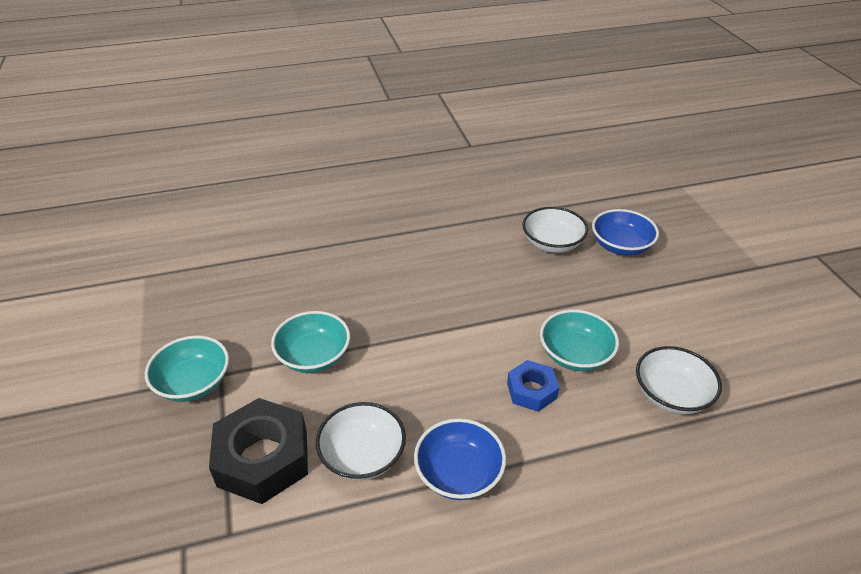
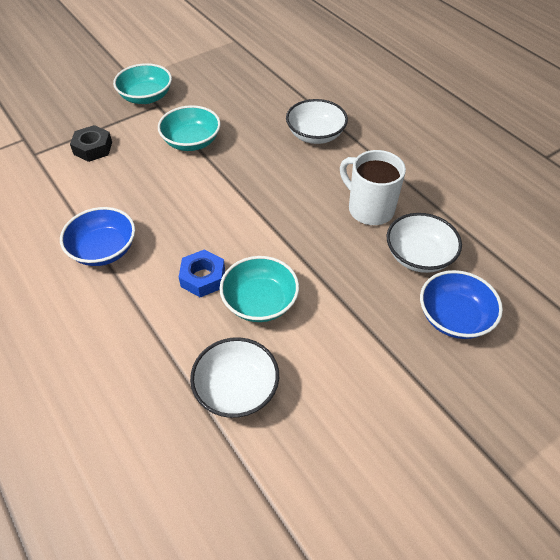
camera: 70 degrees right, 10 degrees up
black nut [209,398,308,504] -> black nut [70,125,112,162], size x0.56
white bowl [316,402,406,481] -> white bowl moved to [286,99,348,144]
none -> white mug [340,150,406,225]

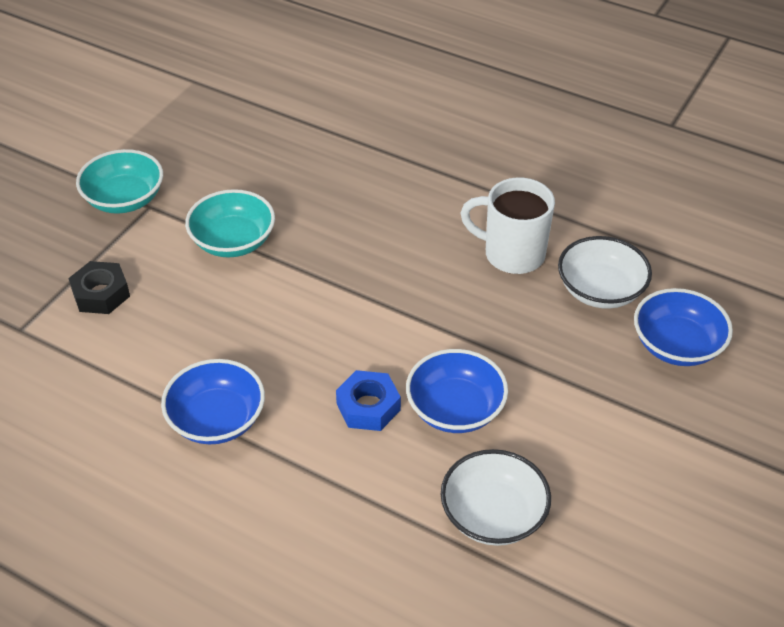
camera: 25 degrees left, 5 degrees down
turquoise bowl [220,256,299,322] -> blue bowl [406,349,508,433]
white bowl [286,99,348,144] -> none

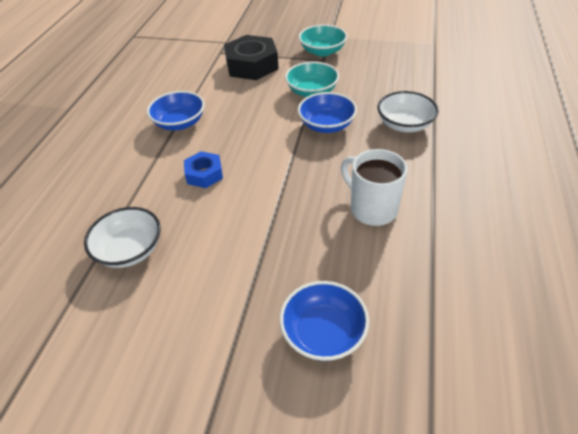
camera: 75 degrees right, 0 degrees up
black nut [68,261,130,314] -> black nut [224,35,279,80], size x1.78
blue bowl [406,349,508,433] -> blue bowl moved to [298,92,357,133]
white mug [460,177,555,274] -> white mug turned 45 degrees counterclockwise [341,149,408,226]
white bowl [558,236,652,309] -> white bowl moved to [378,91,439,132]

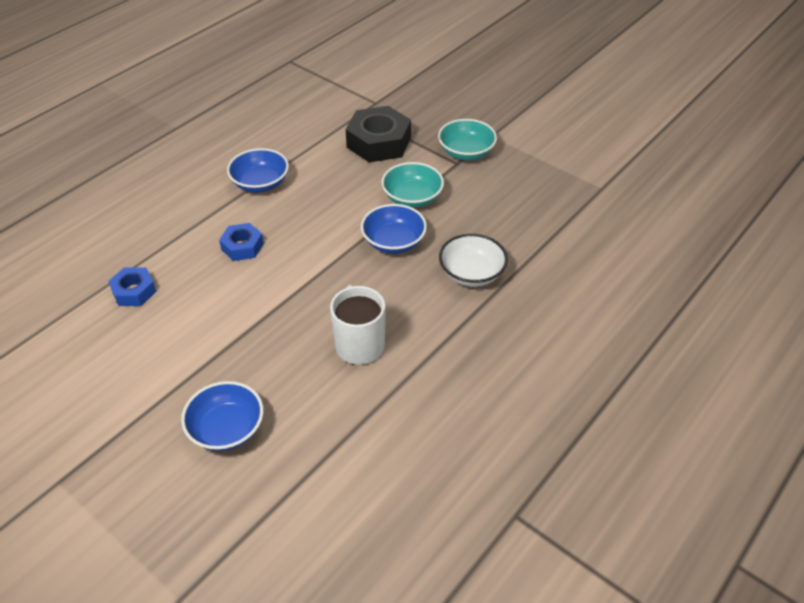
camera: 25 degrees right, 0 degrees up
white bowl [84,207,161,268] -> blue nut [108,267,156,306]

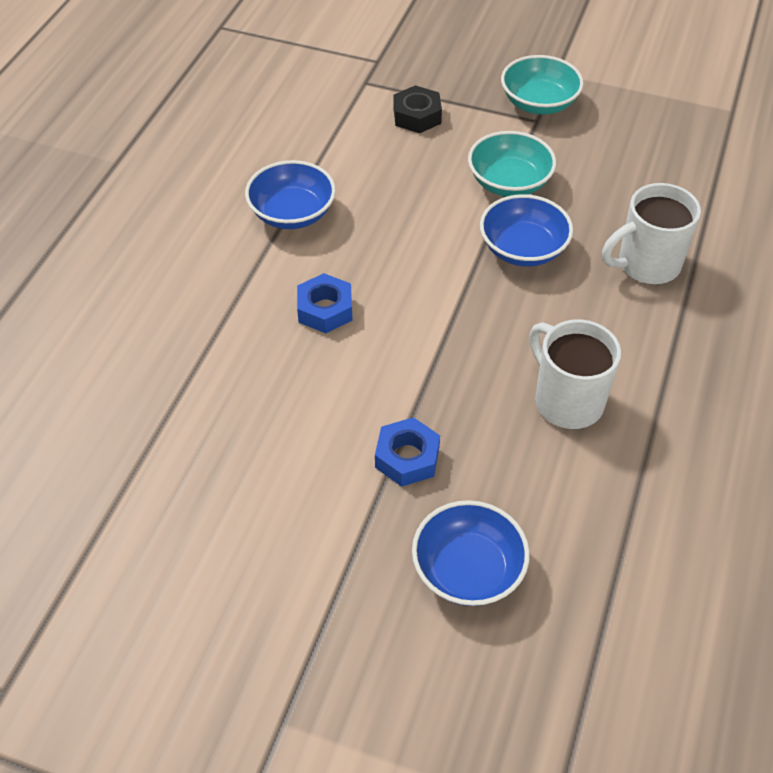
camera: 20 degrees left, 5 degrees up
blue nut [108,267,156,306] -> blue nut moved to [375,417,440,487]
black nut [346,106,411,162] -> black nut [393,85,442,133], size x0.56
white bowl [439,234,508,287] -> white mug [602,183,701,284]

